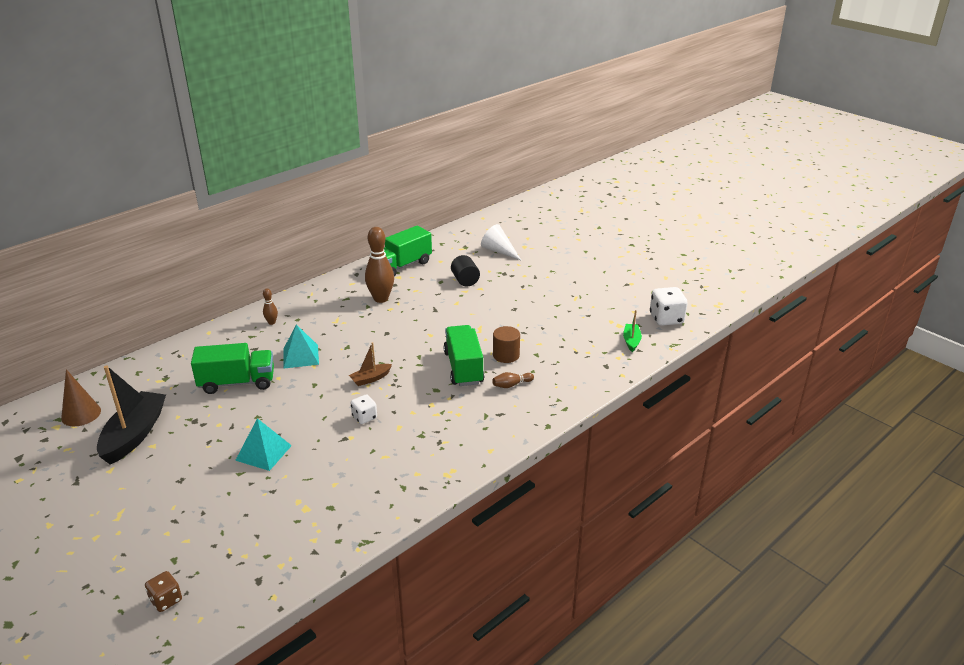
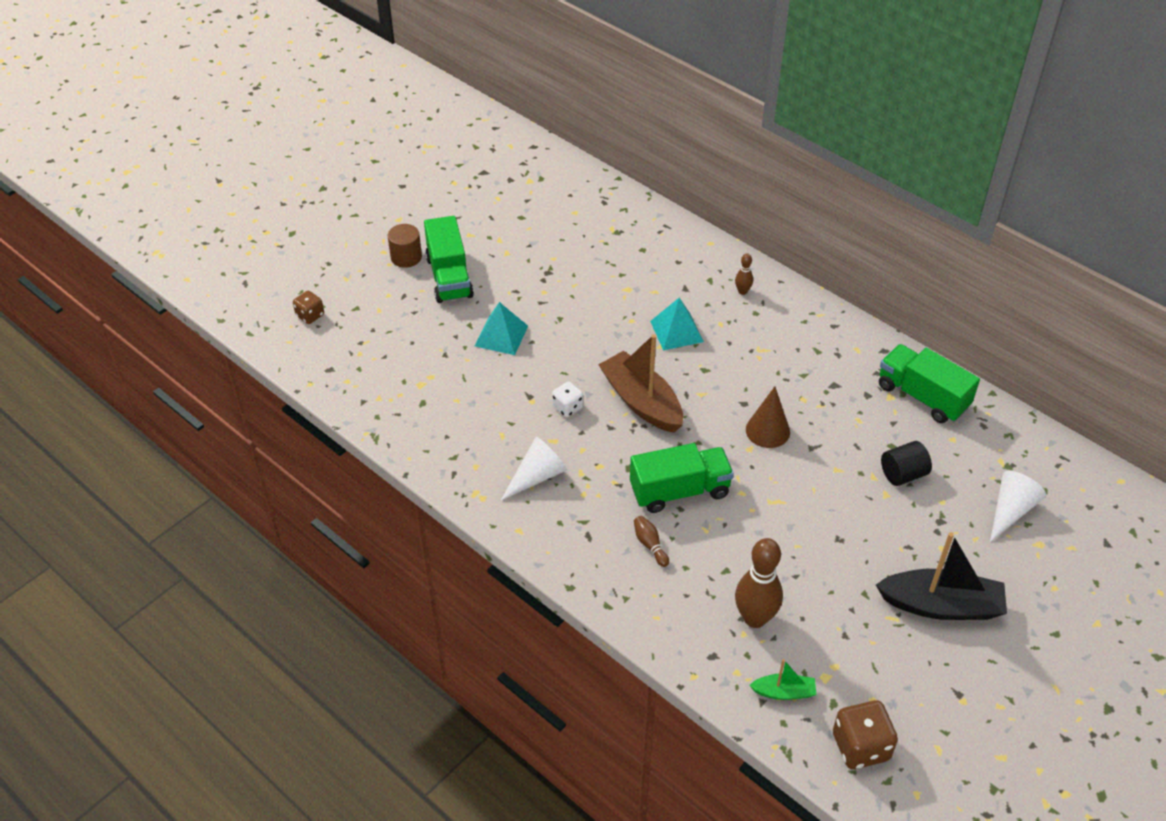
camera: 85 degrees right, 15 degrees up
brown cone [61,369,101,426] -> brown cone moved to [746,386,790,448]
black boat [97,365,166,464] -> black boat moved to [876,532,1007,620]
green truck [191,343,274,394] -> green truck moved to [424,216,474,303]
brown boat [349,342,392,386] -> brown boat [599,334,683,433], size x2.02
brown bowling pin [365,227,394,303] -> brown bowling pin moved to [735,538,783,628]
brown cylinder [493,326,520,363] -> brown cylinder moved to [388,224,422,268]
white dice [650,287,688,326] -> brown dice [833,700,898,769]
none -> white cone [501,437,567,500]

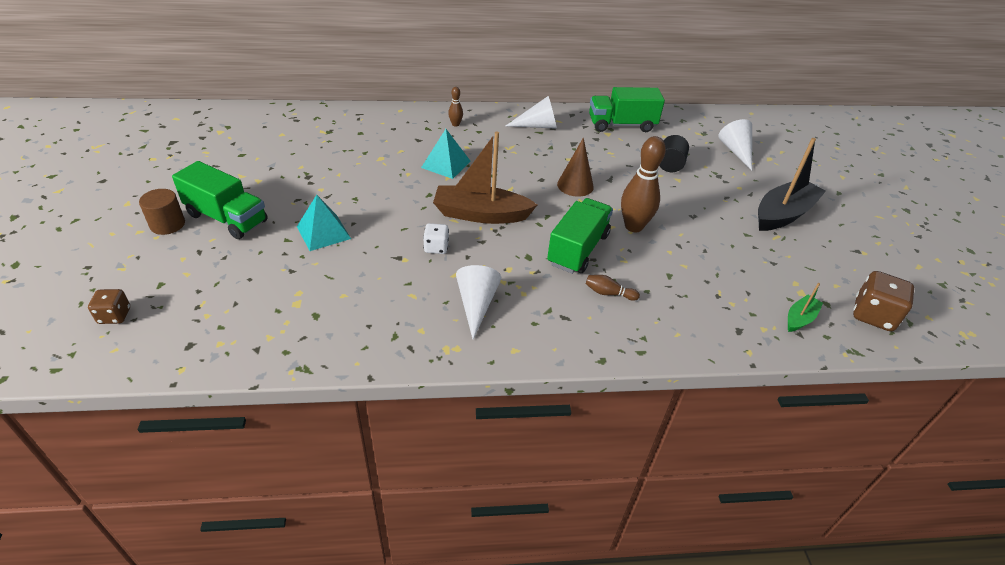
camera: 50 degrees left, 5 degrees down
brown bowling pin [735,538,783,628] -> brown bowling pin moved to [621,136,666,232]
none -> white cone [506,96,557,129]

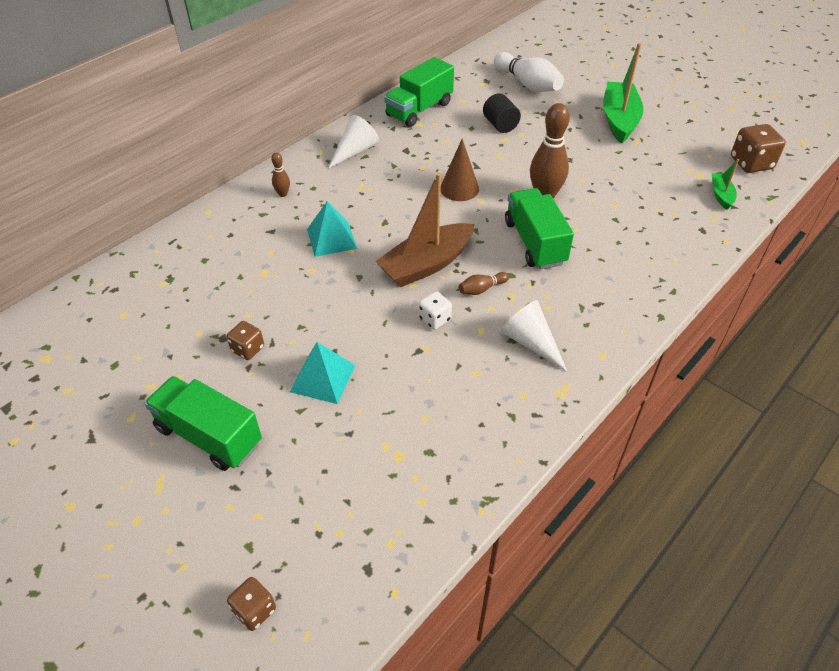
camera: 40 degrees left, 5 degrees up
brown cylinder [139,189,185,235] -> none
green truck [172,161,268,239] -> green truck turned 135 degrees counterclockwise [144,376,262,471]
brown bowling pin [586,275,640,301] -> brown bowling pin moved to [459,272,509,295]
white cone [718,119,752,171] -> white bowling pin [494,52,564,92]
black boat [758,138,826,231] -> green boat [603,43,644,144]
none -> brown dice [226,321,264,360]

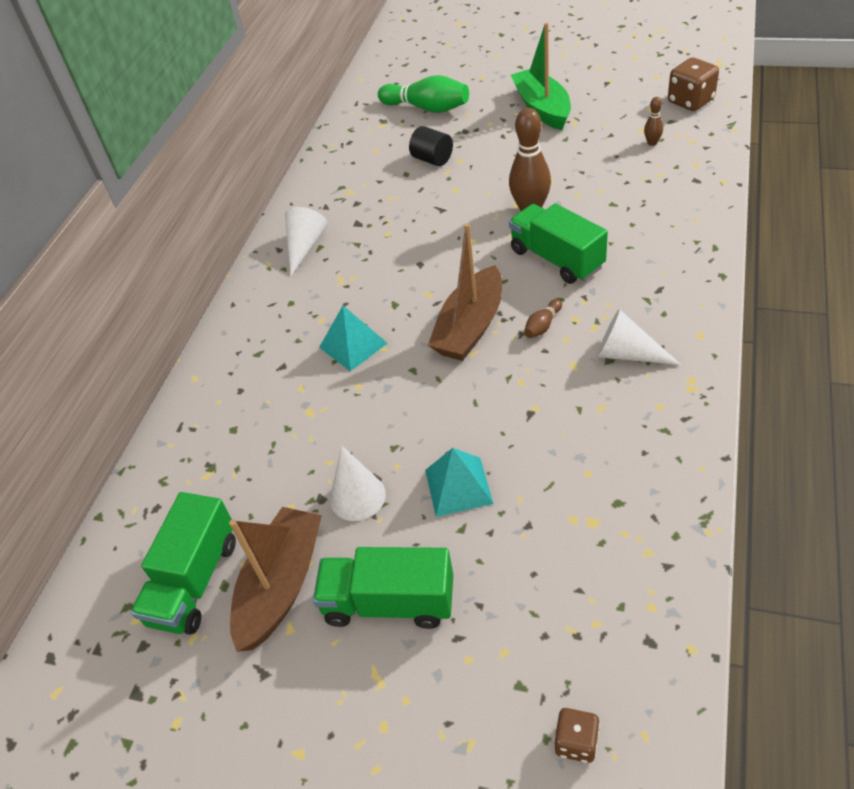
camera: 20 degrees left, 0 degrees up
brown dice [226,321,264,360] -> white cone [330,446,386,521]
brown bowling pin [271,152,290,197] -> brown bowling pin moved to [644,97,663,146]
green truck [384,57,454,127] -> green truck moved to [131,492,236,635]
white dice [419,291,452,330] -> none
brown cone [441,139,479,201] -> none
white bowling pin [494,52,564,92] -> green bowling pin [378,75,469,113]
green boat [712,159,739,210] -> none
none -> brown boat [229,507,322,652]

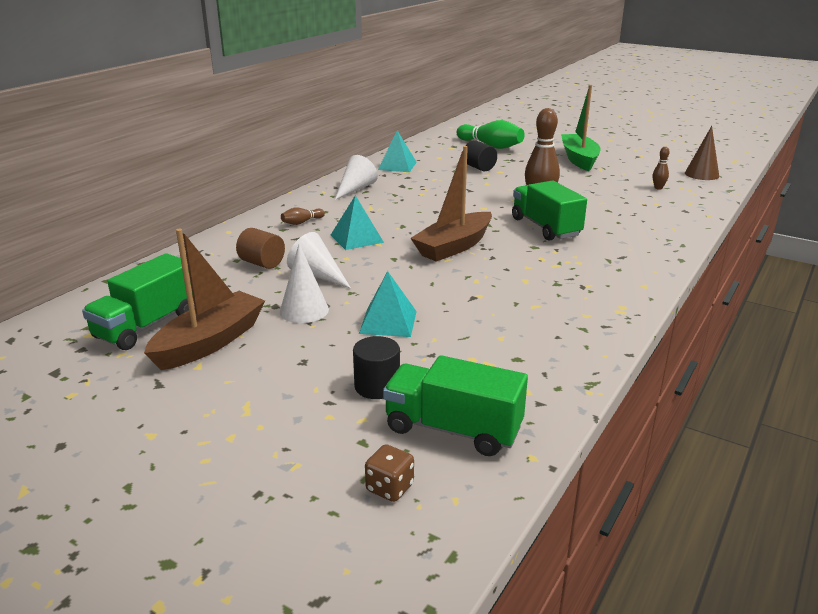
camera: 10 degrees right, 20 degrees down
green truck [313,547,453,629] -> green truck moved to [383,355,528,456]
brown bowling pin [524,299,562,338] -> brown bowling pin moved to [281,207,325,225]
white cone [597,309,681,365] -> white cone moved to [287,232,351,289]
brown dice [668,58,719,111] -> brown cone [685,126,719,180]
none -> brown cylinder [236,228,285,269]
none -> black cylinder [353,336,400,399]
none -> turquoise pyramid [378,131,417,172]

